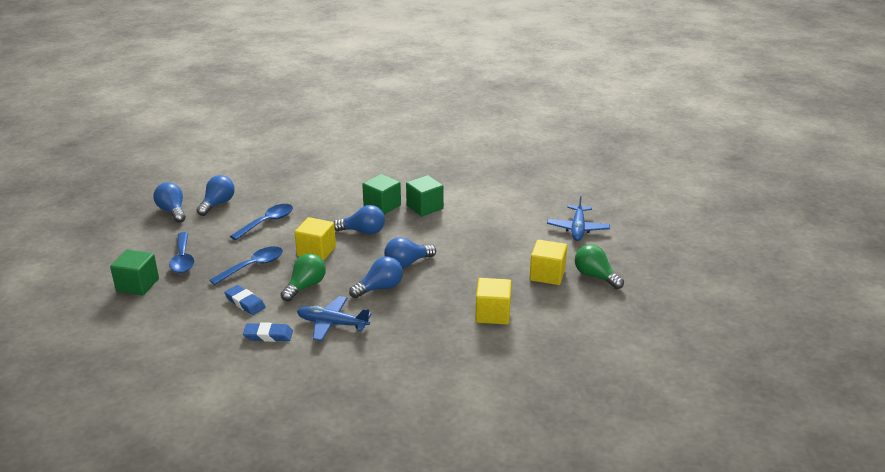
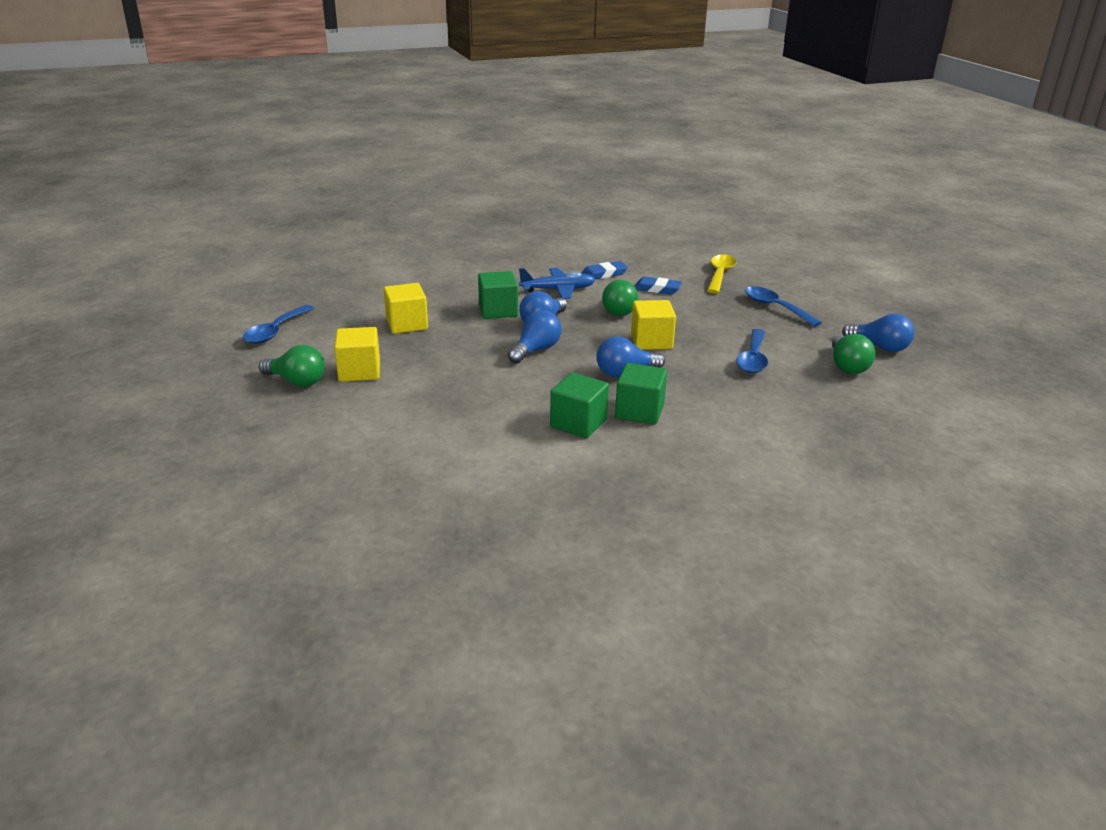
camera: 155 degrees right, 0 degrees up
green cube [110,249,159,295] -> green cube moved to [478,271,518,319]
blue light bulb [197,175,235,216] -> green light bulb [832,334,875,374]
blue spoon [209,246,283,285] -> blue spoon moved to [243,305,314,344]
blue plane [547,194,610,241] -> none
none -> yellow spoon [707,254,737,294]

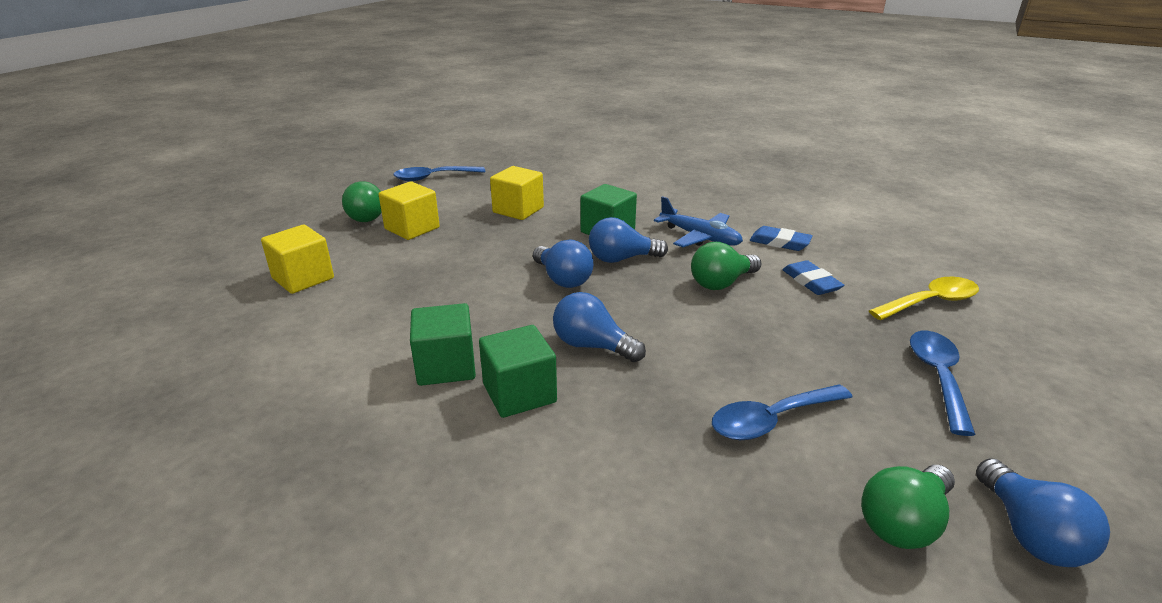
camera: 50 degrees right, 0 degrees up
blue light bulb [508,310,561,364] -> blue light bulb turned 60 degrees clockwise [533,239,593,288]
yellow cube [631,300,676,350] -> yellow cube moved to [261,225,334,294]

